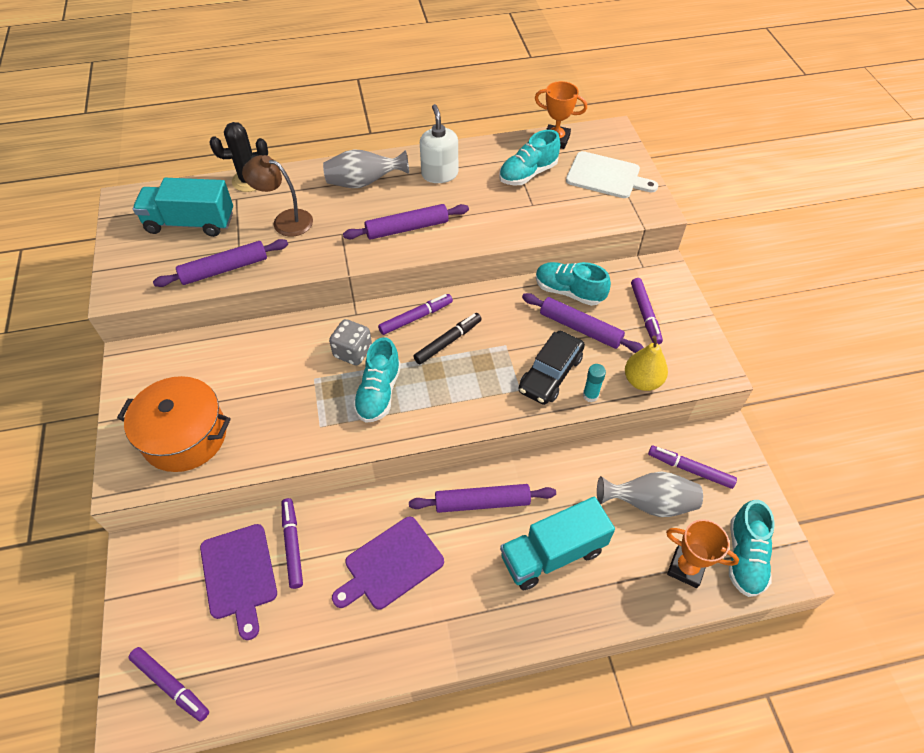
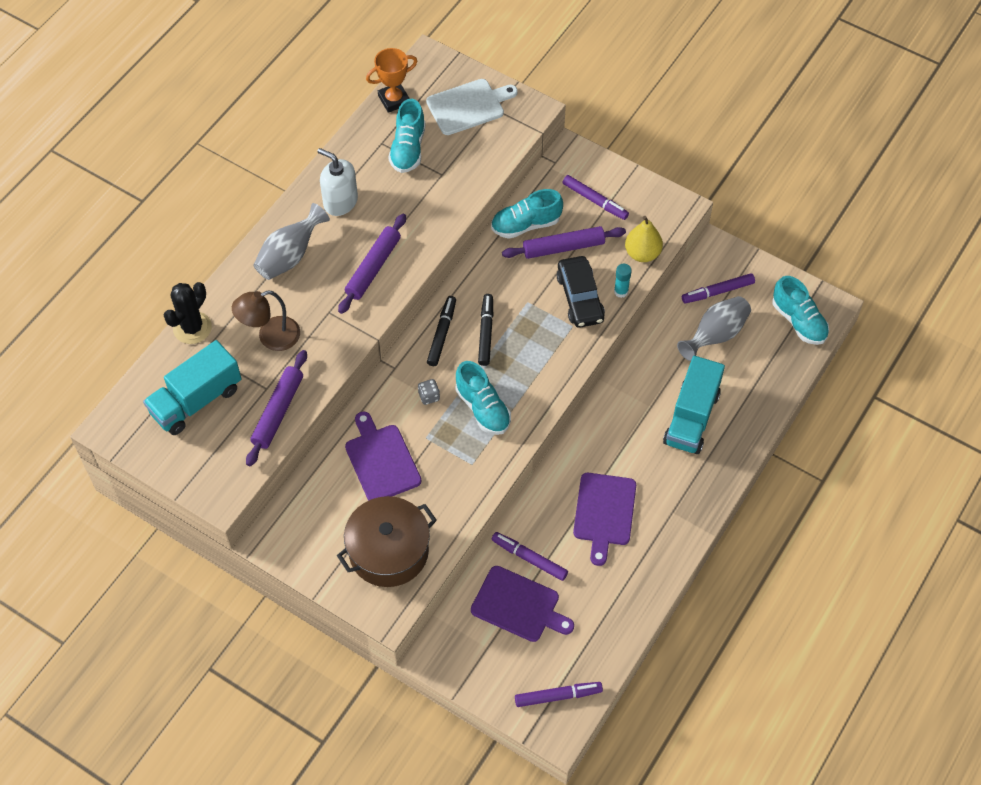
camera: 45 degrees left, 5 degrees up
orange pot [117,376,231,472] -> brown pot [337,496,437,587]
grey dice [329,319,372,365] -> grey dice [418,379,440,405], size x0.59
purple marker [378,294,453,335] -> black marker [427,296,456,366]
purple rolling pin [409,484,556,513] -> none
orange trophy [666,519,739,588] -> none
none -> purple cutting board [345,411,421,500]

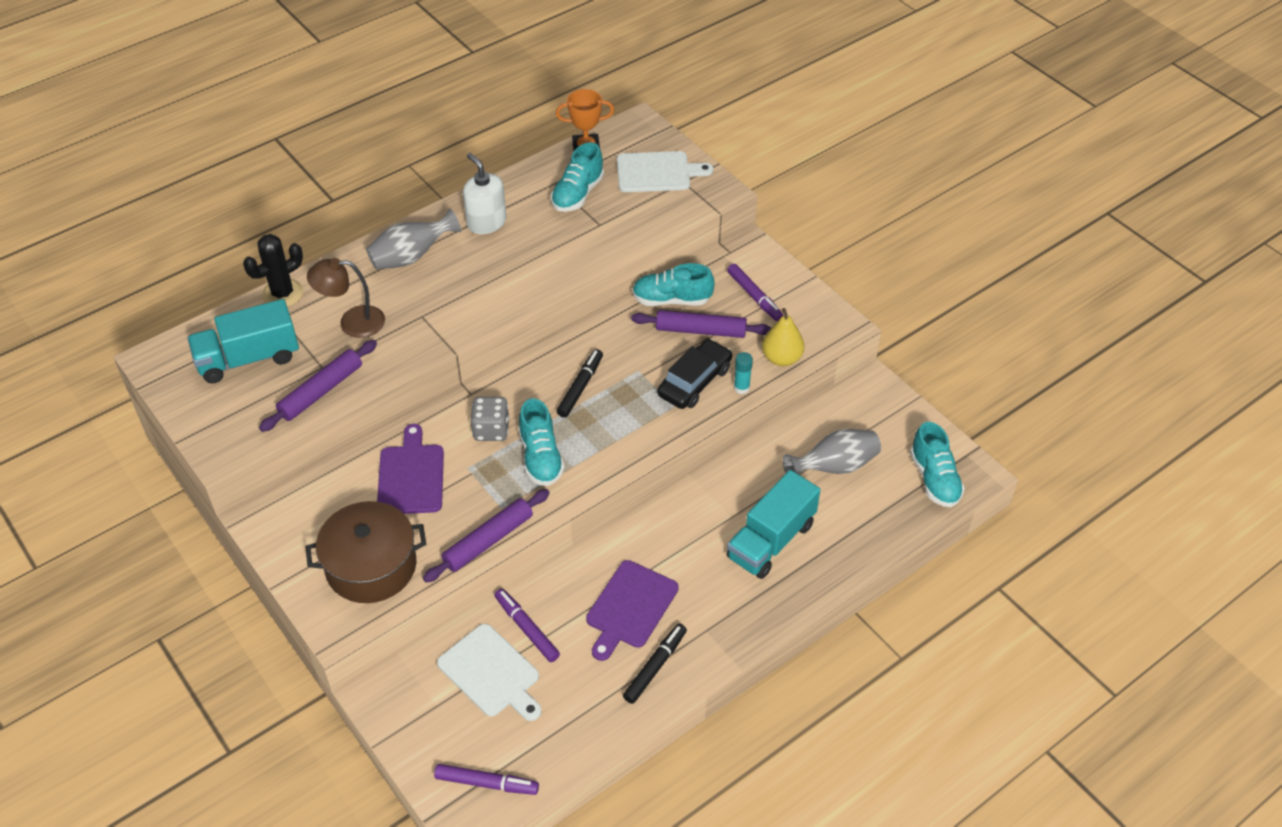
camera: 20 degrees right, 10 degrees down
purple rolling pin [338,213,406,314] -> purple rolling pin moved to [423,489,550,583]
grey dice [418,379,440,405] -> grey dice [471,397,510,441], size x1.69
black marker [427,296,456,366] -> black marker moved to [623,624,687,704]
purple cutting board [471,566,574,642] -> white cutting board [437,624,541,721]
black car [557,256,605,328] -> black car turned 150 degrees counterclockwise [658,339,732,409]
purple marker [682,273,755,303] -> none

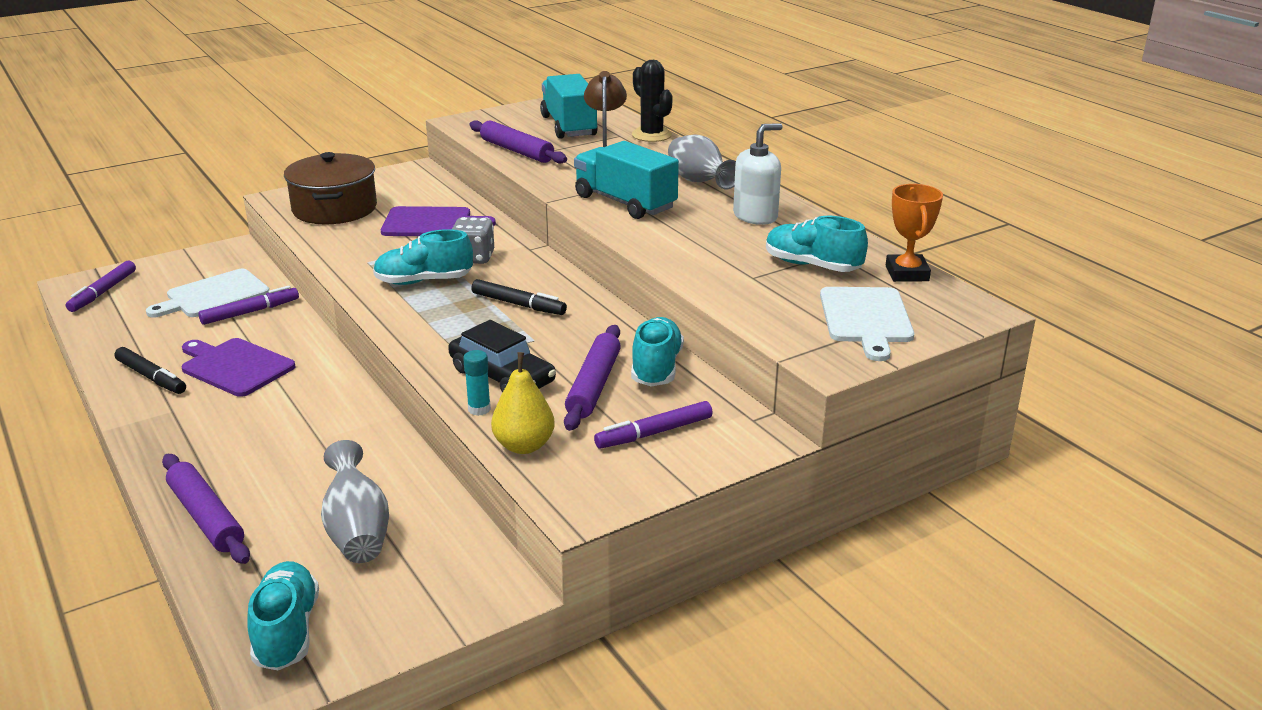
camera: 95 degrees right, 20 degrees down
purple rolling pin [423,489,550,583] -> purple rolling pin moved to [162,454,250,564]
turquoise truck [727,470,820,579] -> turquoise truck moved to [574,141,679,219]
turquoise shoe [910,422,965,507] -> turquoise shoe turned 90 degrees clockwise [247,561,319,670]

